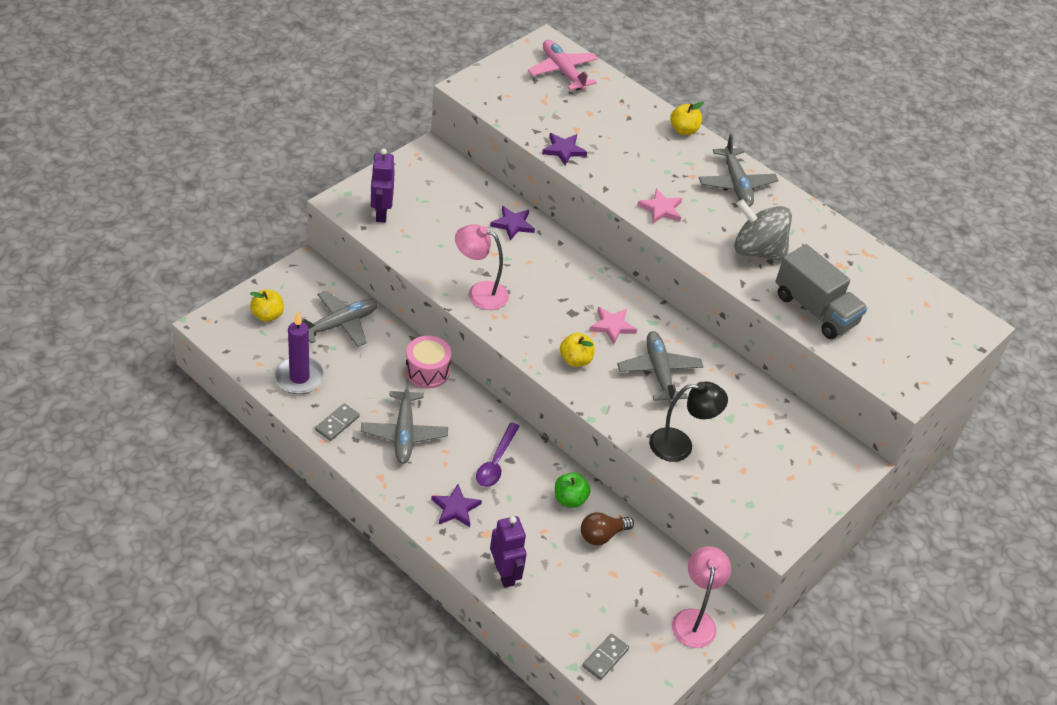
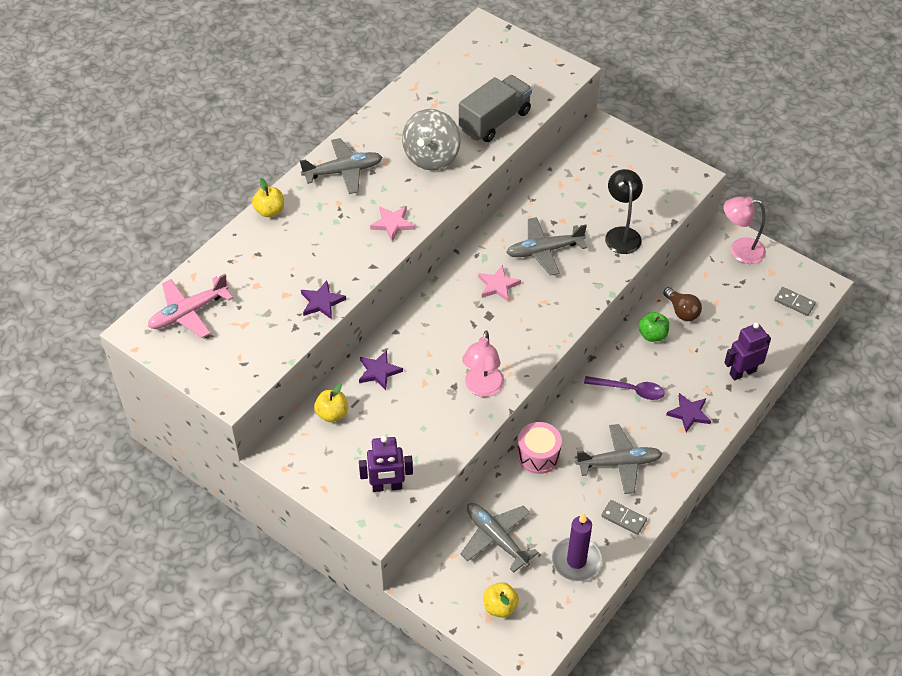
camera: 90 degrees left, 5 degrees up
yellow apple [560,333,595,367] -> yellow apple moved to [314,383,348,422]

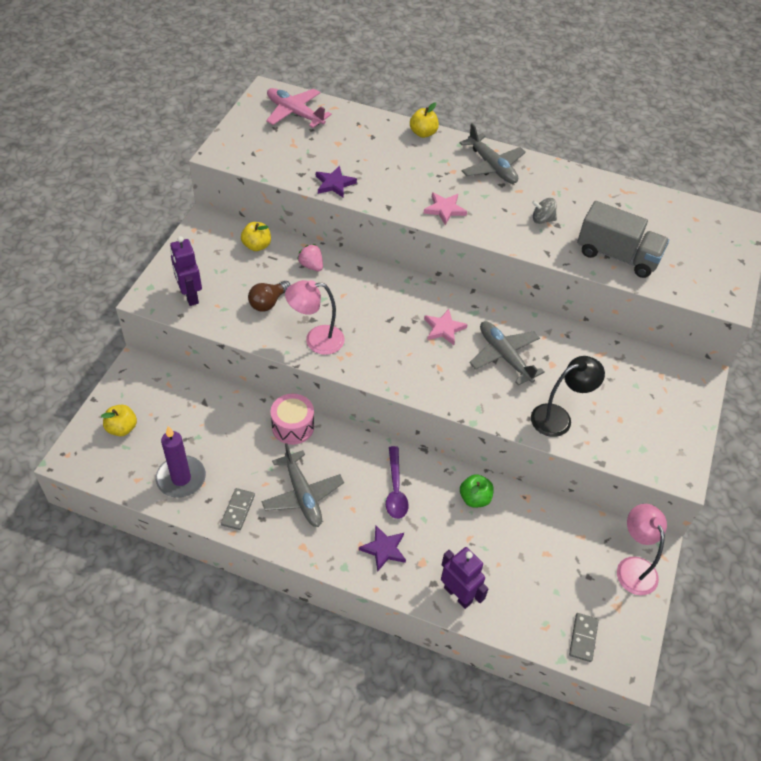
camera: 70 degrees right, 0 degrees up
purple star [359,350,403,390] -> pink strawberry [297,244,323,271]
grey spinning top [402,109,461,170] -> grey spinning top [532,198,557,224], size x0.48
grey plane [461,503,539,573] -> none
brown light bulb [663,287,702,321] -> brown light bulb moved to [248,281,290,312]

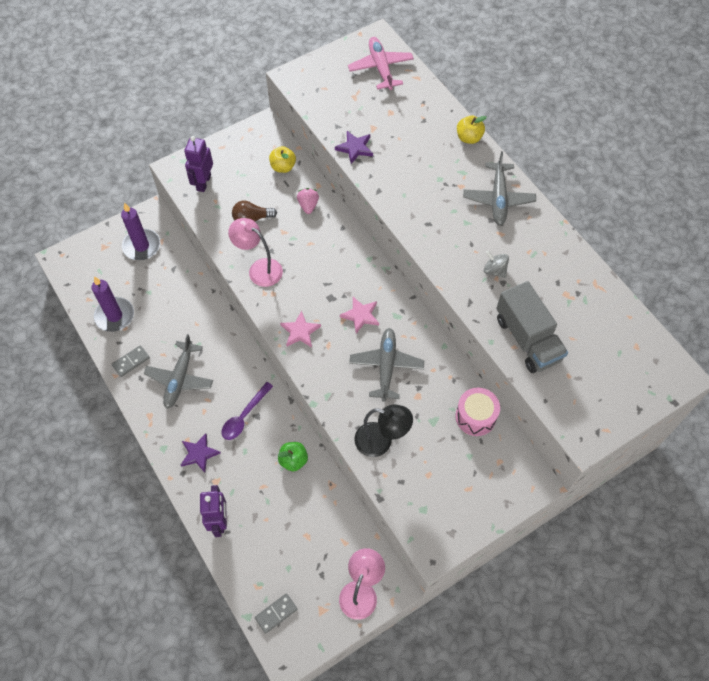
camera: 40 degrees right, 10 degrees up
yellow apple [101,405,137,436] -> none
pink drum [270,393,314,445] -> pink drum moved to [455,388,500,436]
pink star [423,193,467,225] -> pink star moved to [280,311,321,347]
none -> purple candle [121,203,160,260]

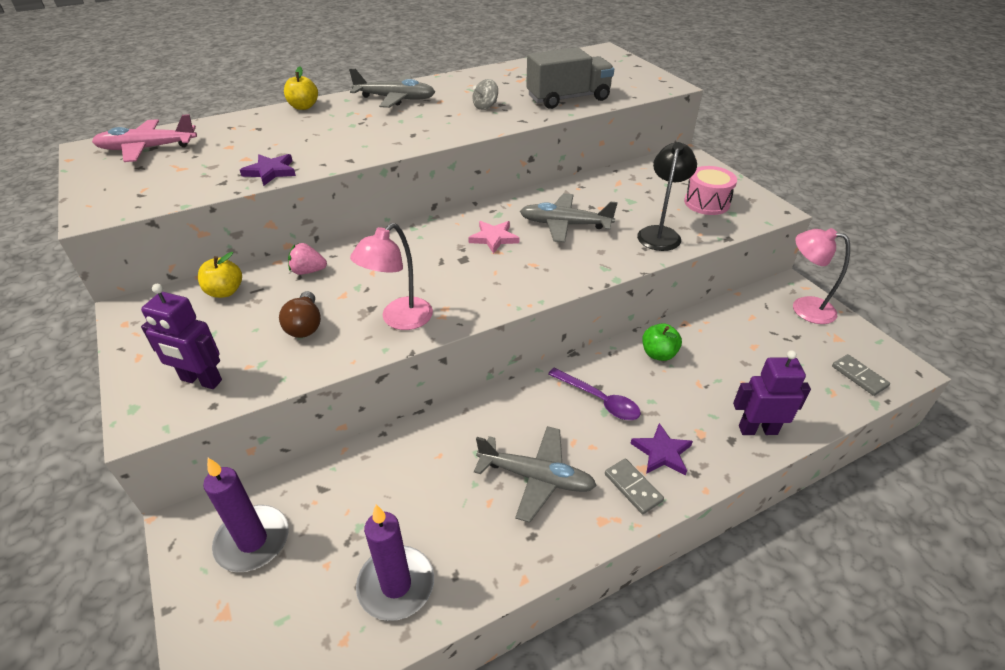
camera: 85 degrees left, 20 degrees down
grey domino [112,345,150,377] -> grey domino moved to [605,459,664,514]
pink star [280,311,321,347] -> none
pink drum [455,388,500,436] -> pink drum moved to [684,166,737,215]

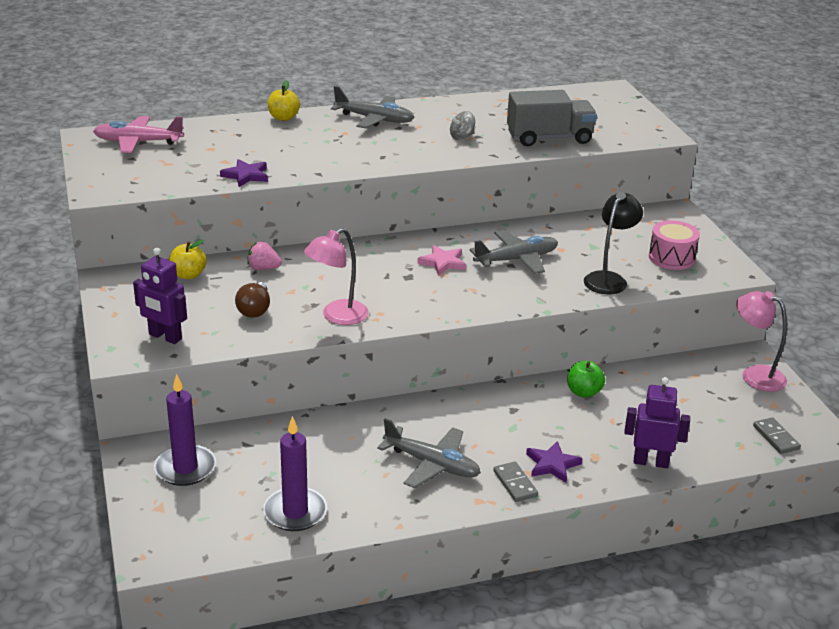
camera: 10 degrees right, 10 degrees down
grey plane [520,193,618,243] -> grey plane turned 135 degrees clockwise [470,230,558,274]
purple spoon [548,368,641,420] -> none

